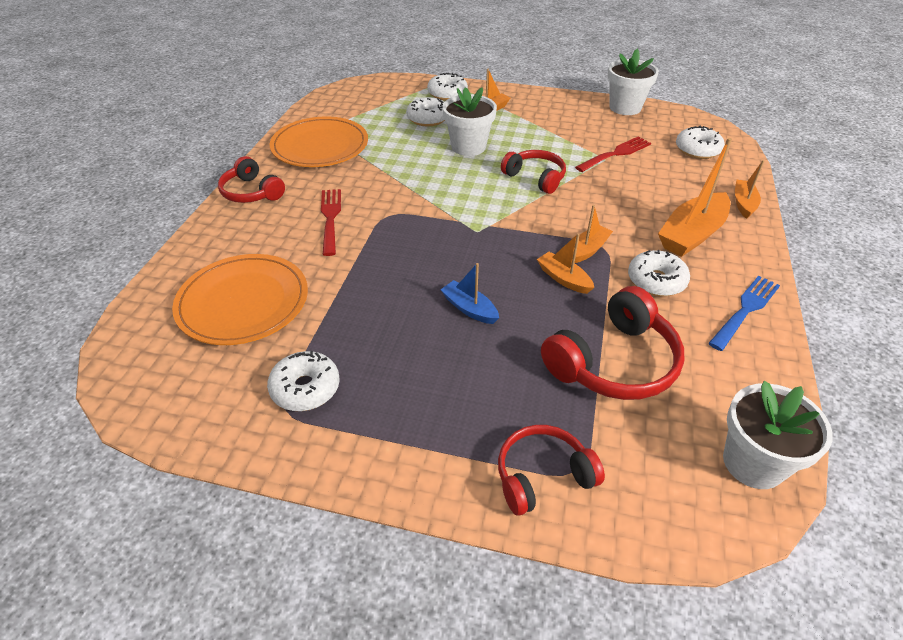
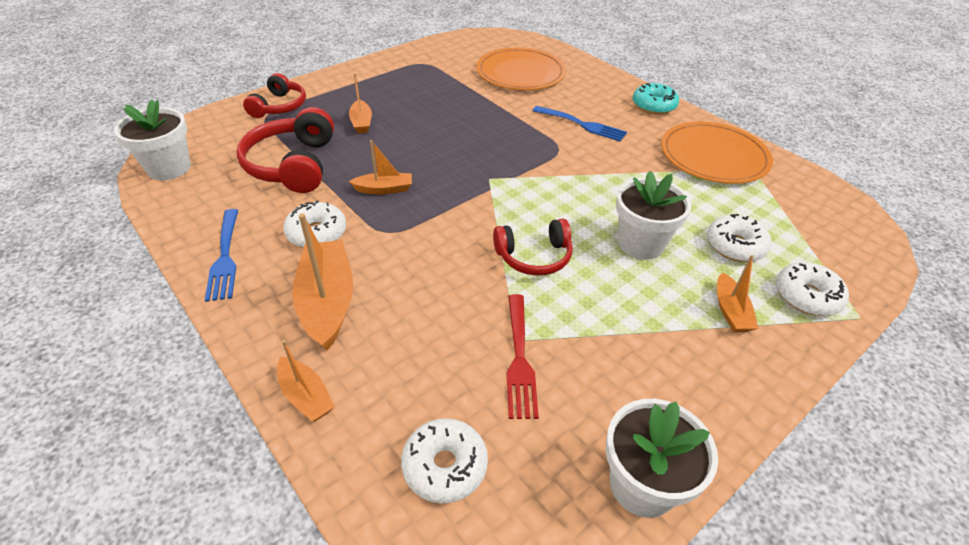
camera: 125 degrees right, 0 degrees up
red headphones [218,156,285,203] -> turquoise donut [633,83,679,115]
white donut [267,351,340,411] -> none
red fork [321,189,341,256] -> blue fork [532,106,627,142]
blue boat [440,263,499,324] -> none
orange boat [572,205,613,263] -> orange boat moved to [349,73,372,133]

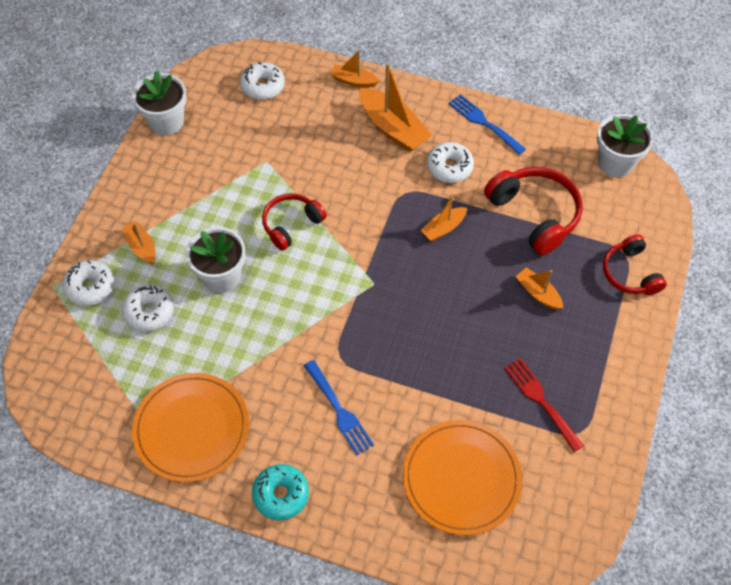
camera: 150 degrees right, 15 degrees up
red fork [507,294,539,419] -> red fork moved to [504,358,584,452]
blue fork [532,106,627,142] -> blue fork turned 120 degrees counterclockwise [304,360,374,455]

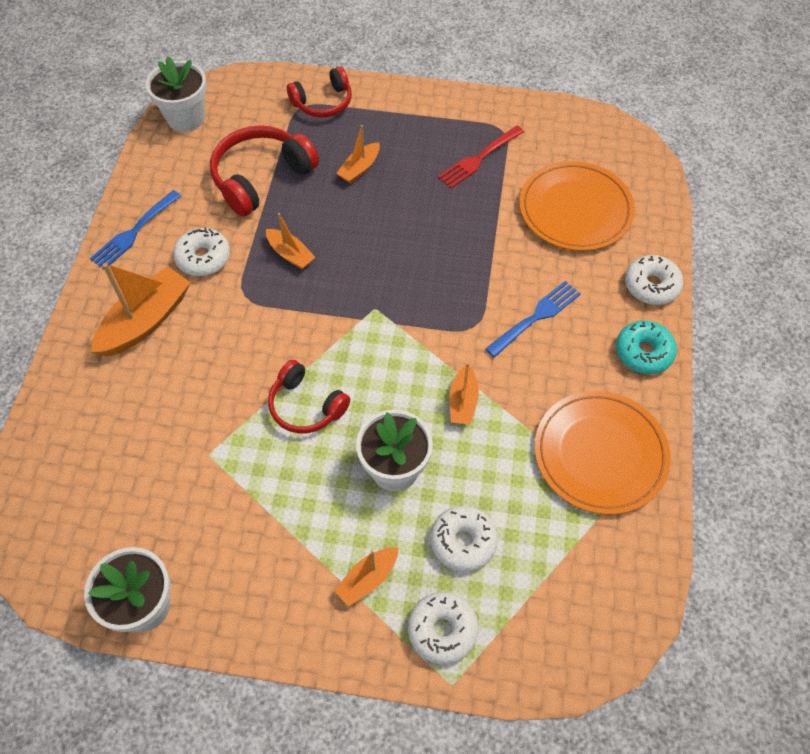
camera: 100 degrees left, 0 degrees up
white donut [240,62,285,100] -> white donut moved to [625,255,683,305]
orange boat [330,50,379,87] -> orange boat moved to [449,363,479,425]

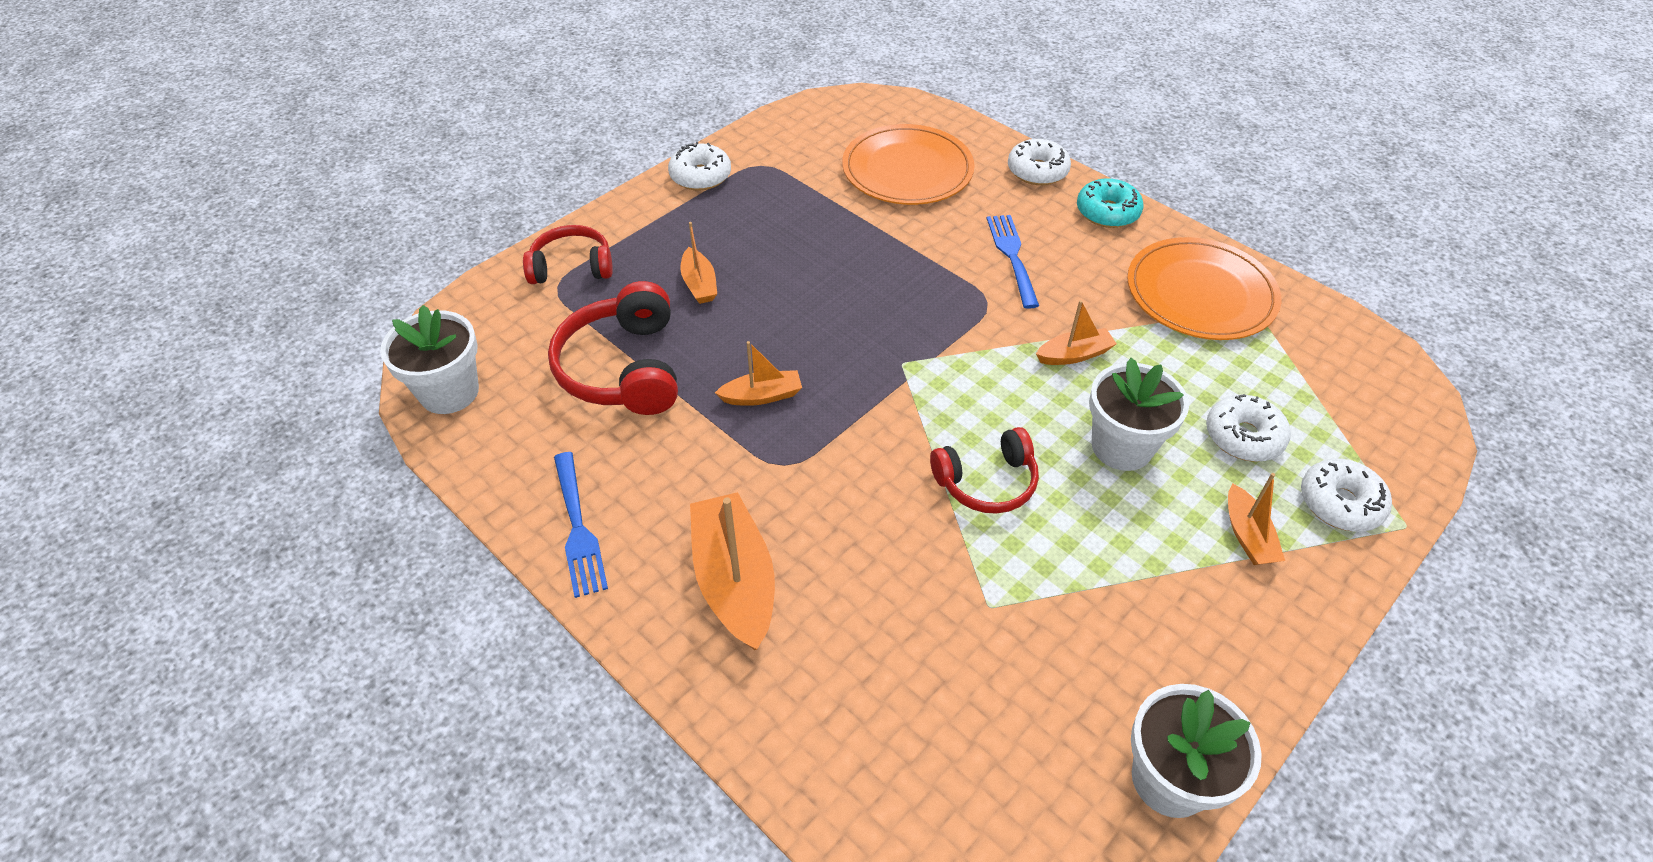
camera: 55 degrees left, 10 degrees down
white donut [173,228,230,276] -> white donut moved to [668,142,731,191]
red headphones [287,66,352,118] -> red headphones turned 105 degrees counterclockwise [523,225,613,284]
red fork [438,126,524,188] -> none
orange boat [449,363,479,425] -> orange boat turned 60 degrees counterclockwise [1036,300,1117,365]

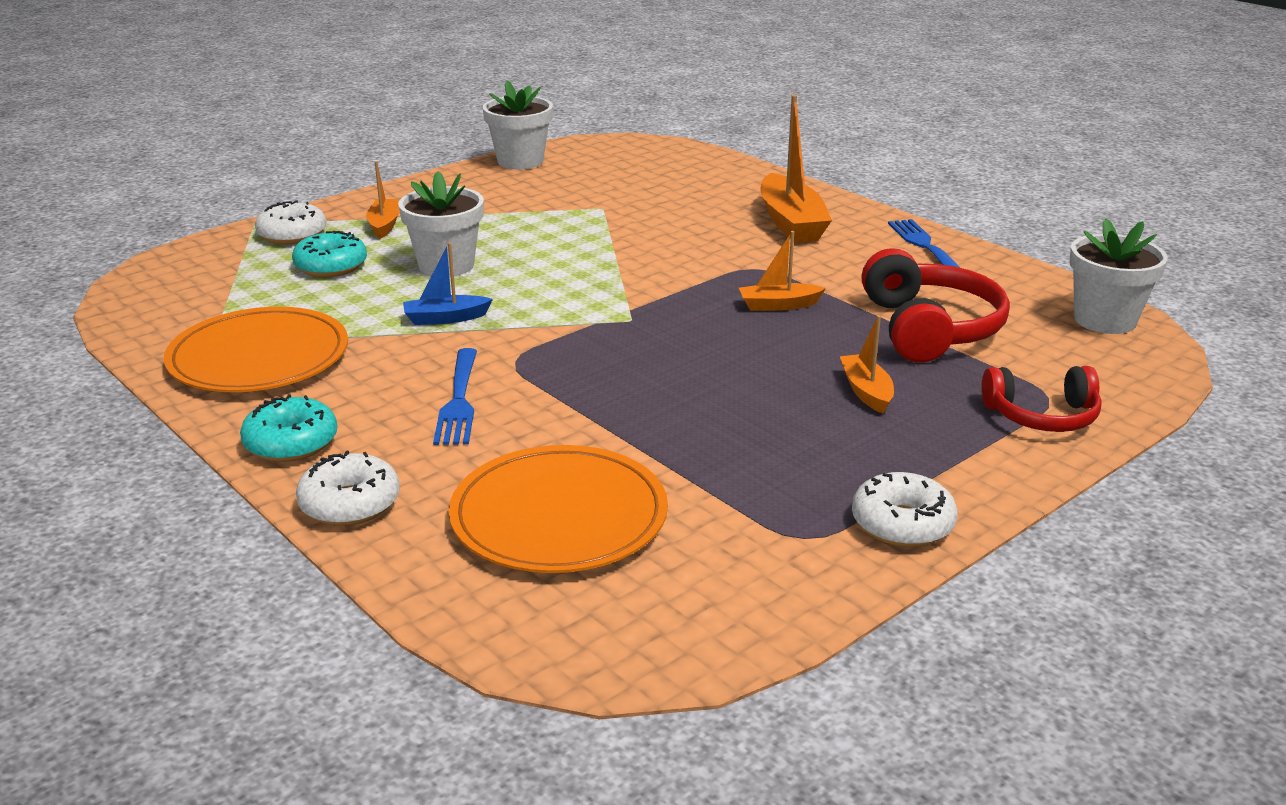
camera: 175 degrees left, 20 degrees down
red headphones [930,427,1039,514] -> none
orange boat [1036,300,1117,365] -> blue boat [403,242,493,325]
white donut [1206,394,1291,462] -> turquoise donut [292,231,367,277]

